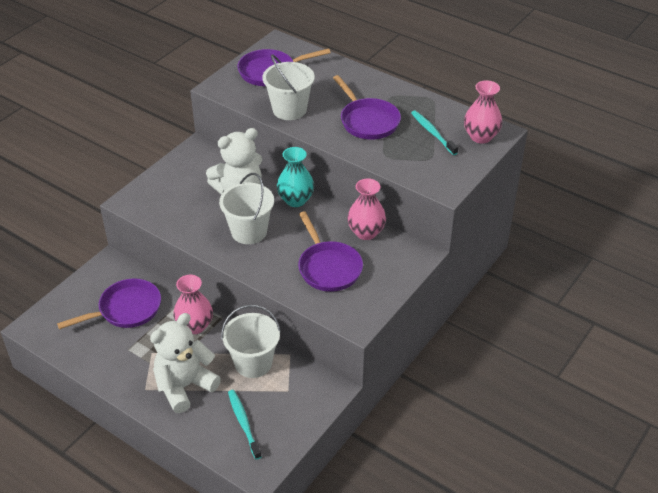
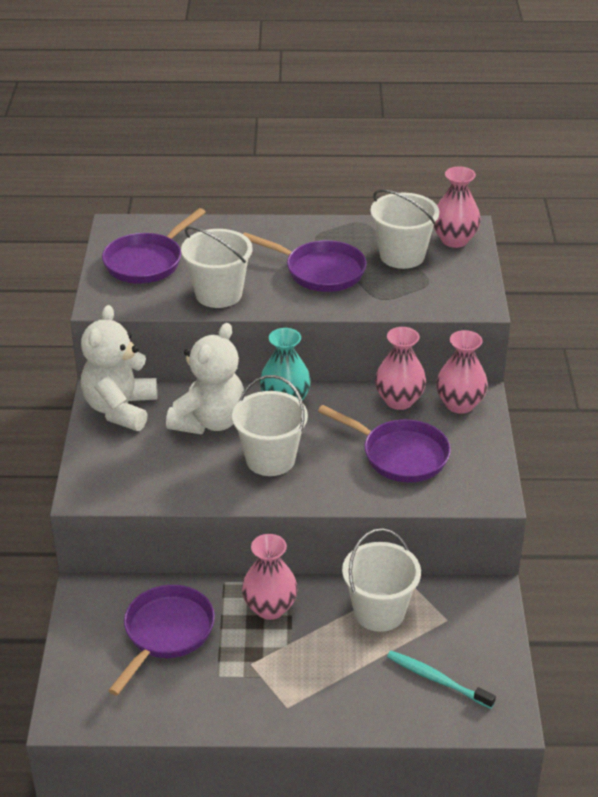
camera: 35 degrees left, 5 degrees down
white teddy bear [150,313,221,413] -> white teddy bear moved to [81,305,158,431]
turquoise toothbrush [411,110,458,155] -> white bucket [370,189,439,269]
none -> pink vase [436,330,488,414]

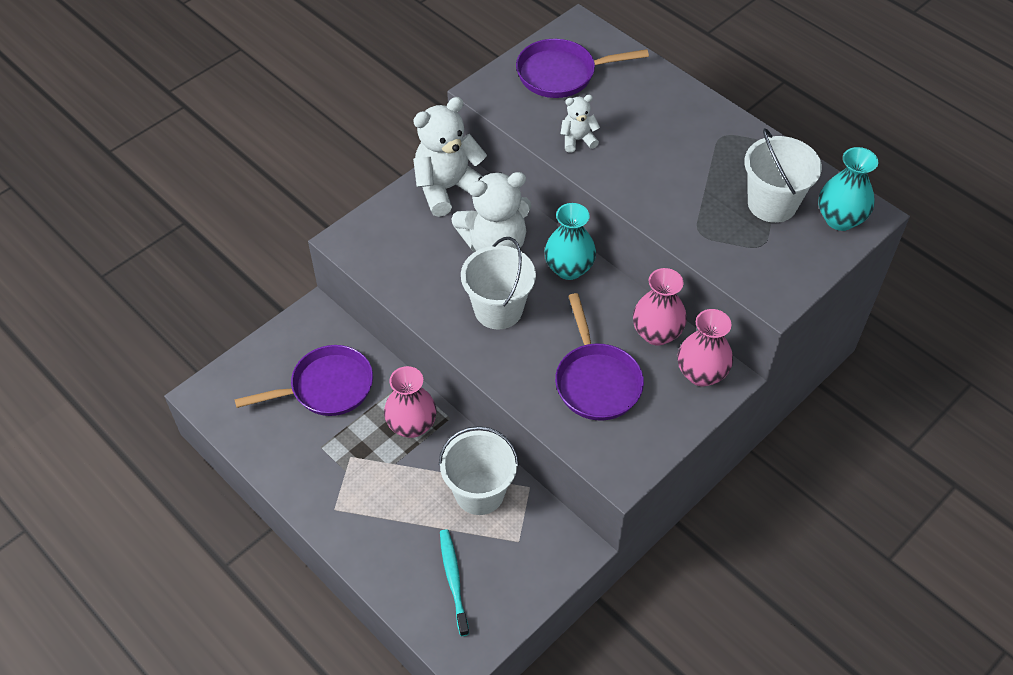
camera: 45 degrees right, 15 degrees up
white bucket [181,226,252,308] -> white teddy bear [561,95,600,152]
purple pan [243,233,367,292] -> none
pink vase [433,166,481,248] -> turquoise vase [819,147,878,231]

